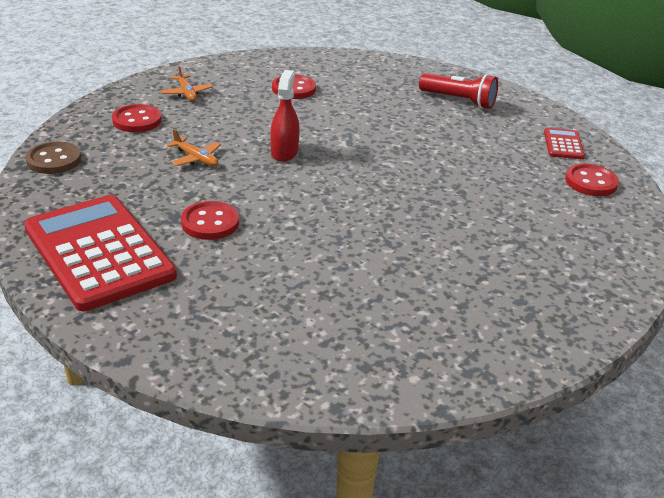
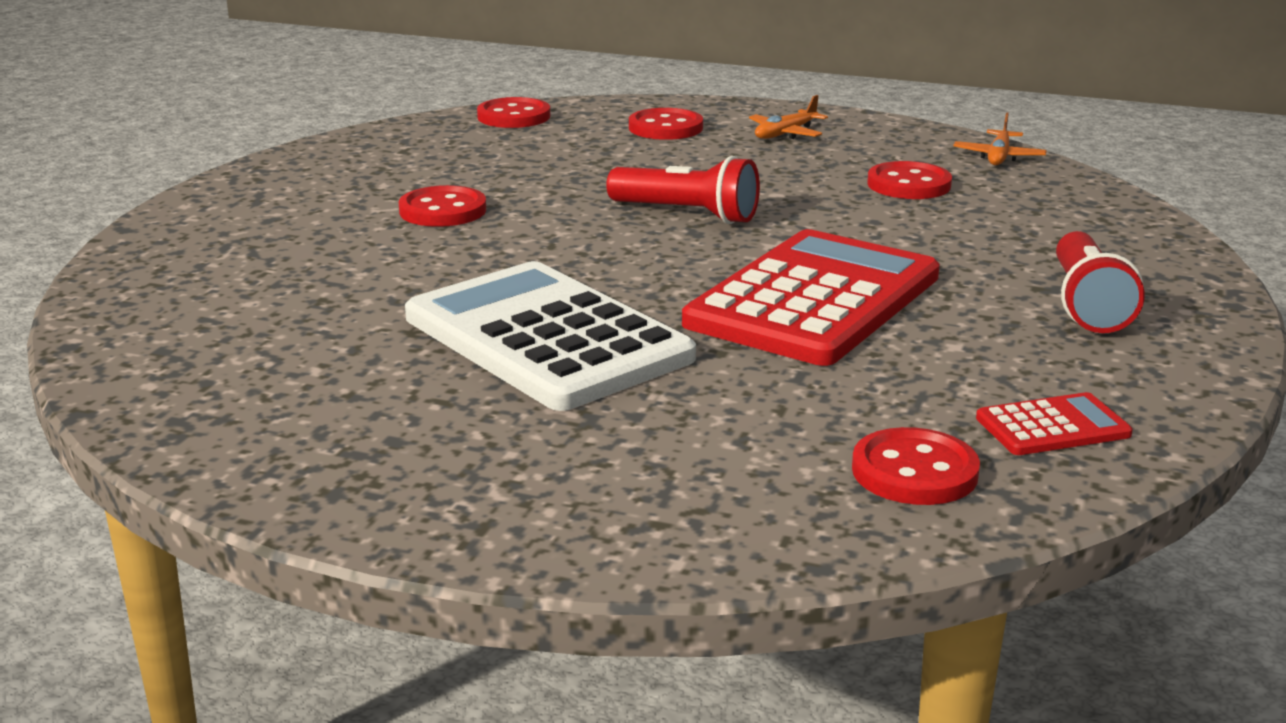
camera: 70 degrees right, 10 degrees down
red calculator [24,195,177,311] -> red calculator moved to [682,229,940,366]
brown button [25,141,81,174] -> red button [477,97,550,128]
orange plane [167,129,221,166] -> orange plane moved to [954,113,1047,165]
red spray bottle [271,70,300,162] -> red flashlight [606,156,760,224]
none -> white calculator [405,261,696,411]

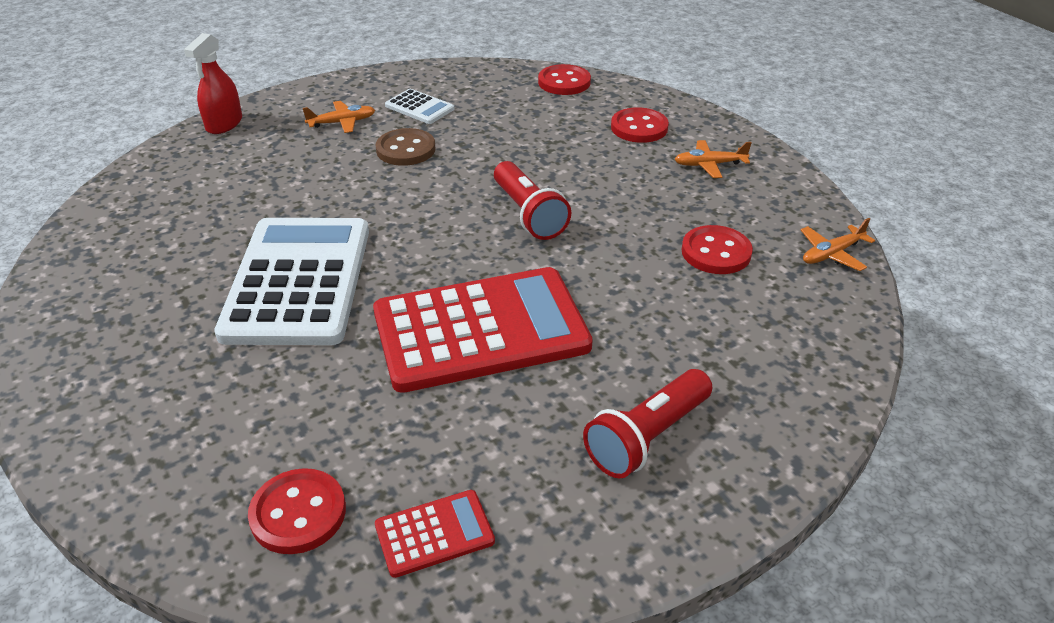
camera: 40 degrees right, 15 degrees up
red button [399,185,486,227] -> brown button [376,128,435,166]
red calculator [976,392,1133,455] -> red calculator turned 45 degrees counterclockwise [375,490,495,578]
none -> red spray bottle [184,33,242,134]
none -> orange plane [303,101,375,133]
none -> white calculator [385,89,454,124]

